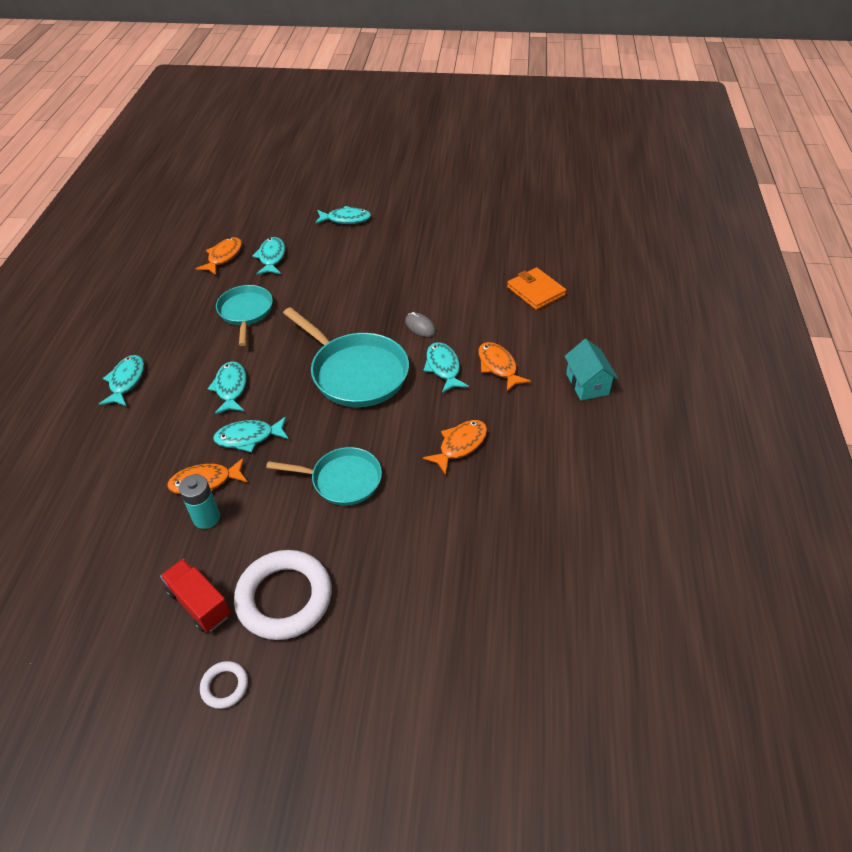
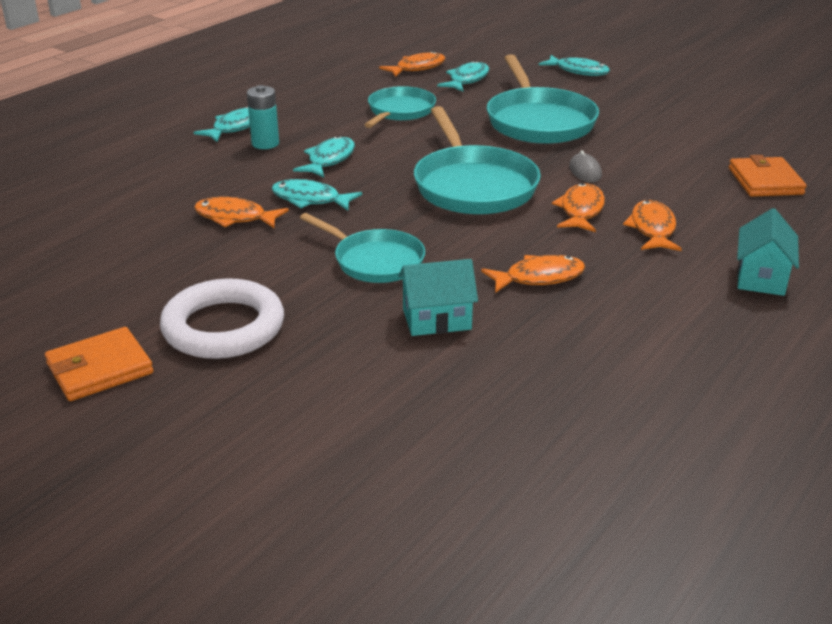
camera: 30 degrees right, 15 degrees down
red truck [160,559,231,632] -> none
turquoise battery [179,474,220,529] -> turquoise battery moved to [247,85,279,149]
white ring [200,661,248,709] -> orange wallet [45,327,153,401]
turquoise fish [423,342,469,393] -> orange fish [552,183,605,232]
none -> turquoise house [398,259,478,336]
none -> turquoise pan [487,54,599,144]

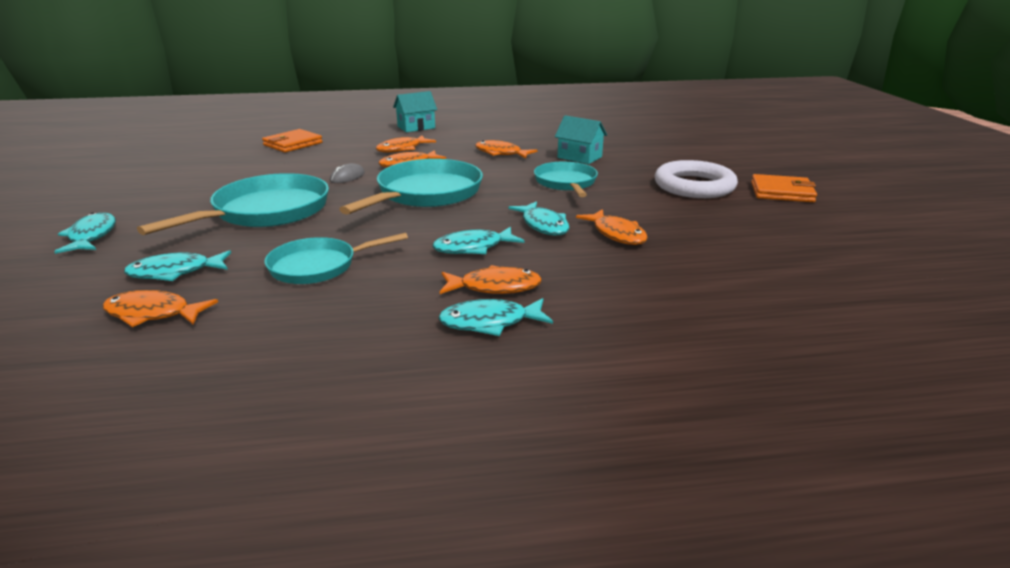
camera: 135 degrees left, 5 degrees down
turquoise battery [247,85,279,149] -> orange fish [440,265,542,294]

